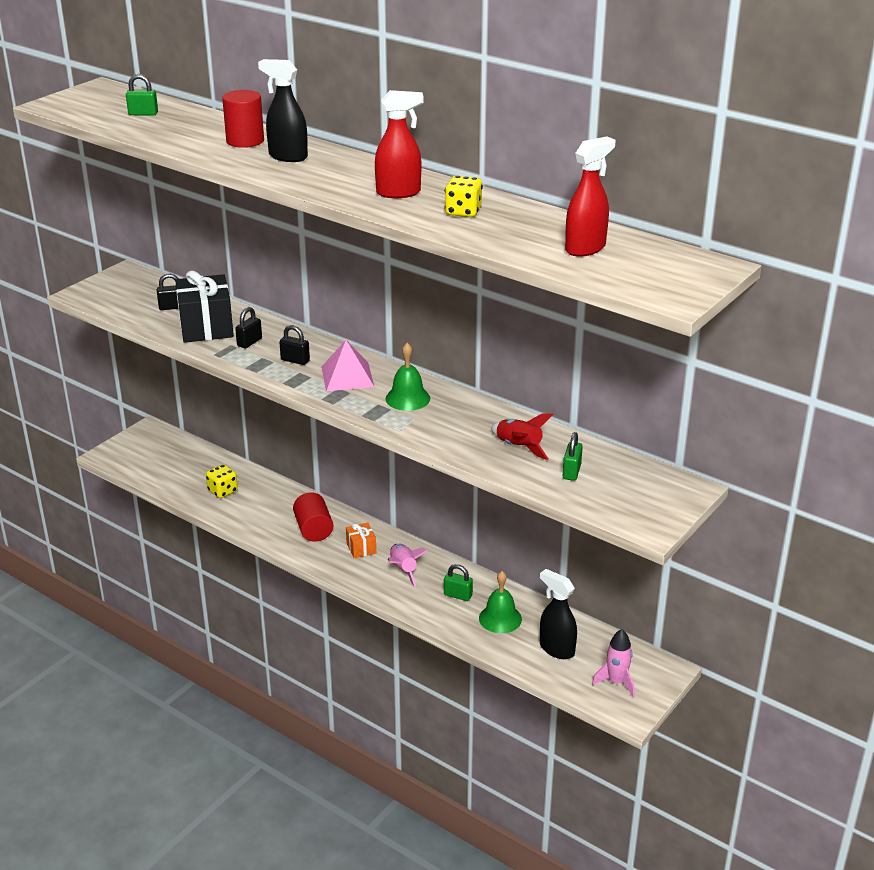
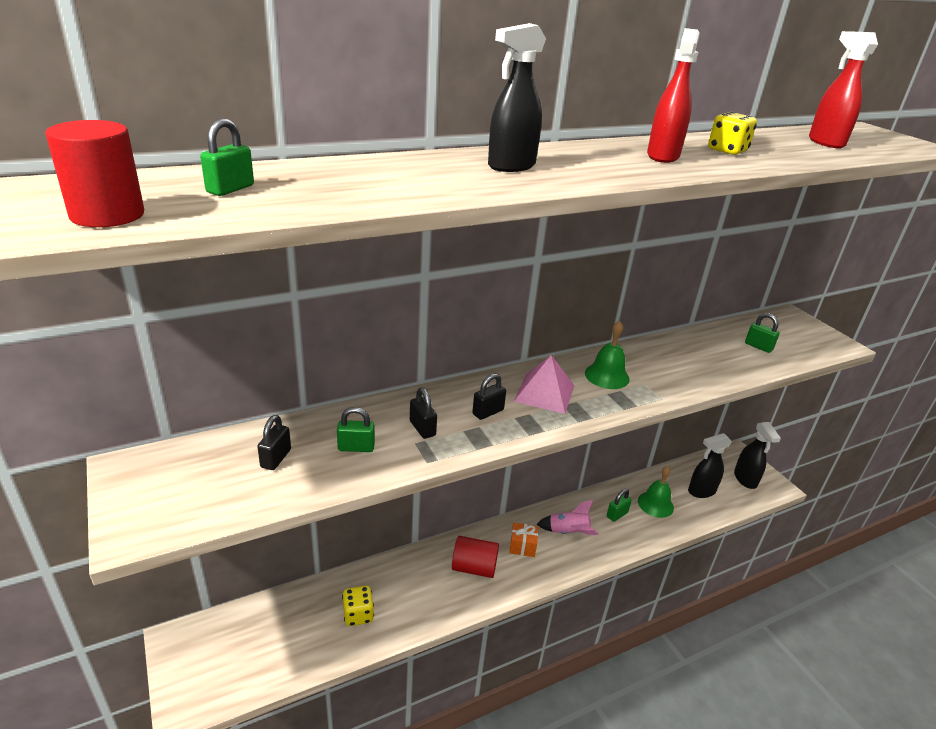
camera: 65 degrees left, 0 degrees up
black gift [175,270,234,343] -> green padlock [337,407,375,452]
red cylinder [222,90,264,148] -> red cylinder moved to [45,120,144,227]
red rocket [491,413,553,460] -> none
pink rocket [592,629,635,697] -> black spray bottle [734,422,781,489]

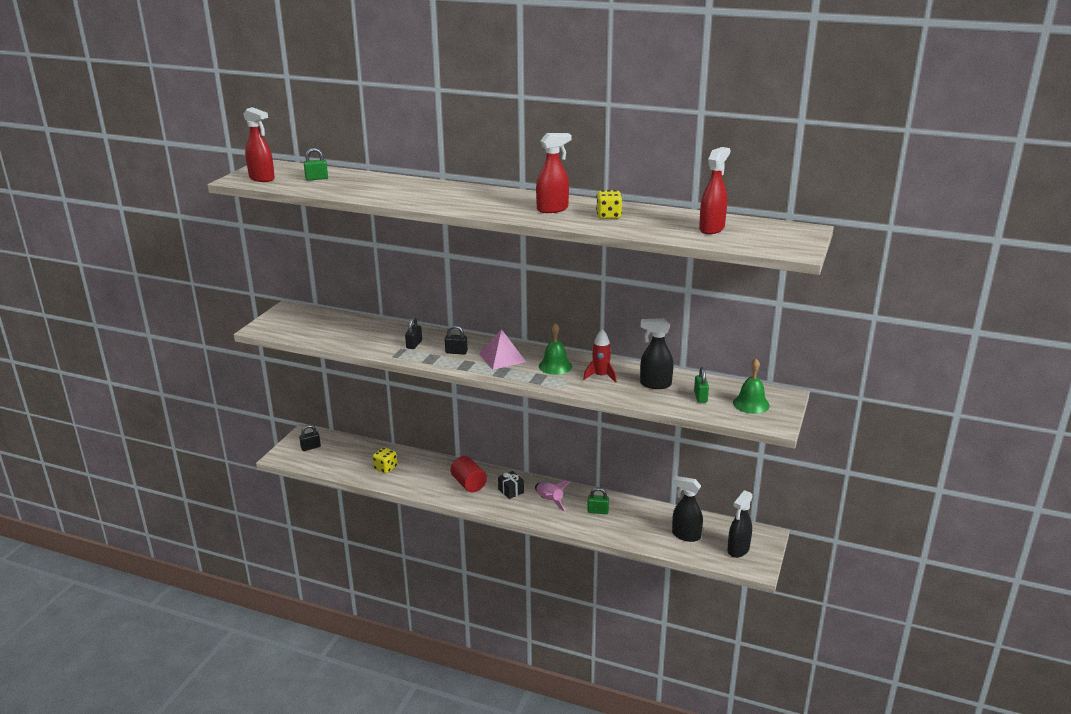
camera: 50 degrees right, 5 degrees down
red cylinder [45,120,144,227] -> red spray bottle [243,107,275,182]
black padlock [257,415,291,470] -> black padlock moved to [299,425,321,451]
green padlock [337,407,375,452] -> none
black spray bottle [488,23,546,172] -> black spray bottle moved to [640,318,674,389]
orange gift [509,523,538,557] -> black gift [498,471,524,499]
green bell [638,466,674,518] -> green bell moved to [733,359,770,414]
none -> red rocket [583,329,617,383]

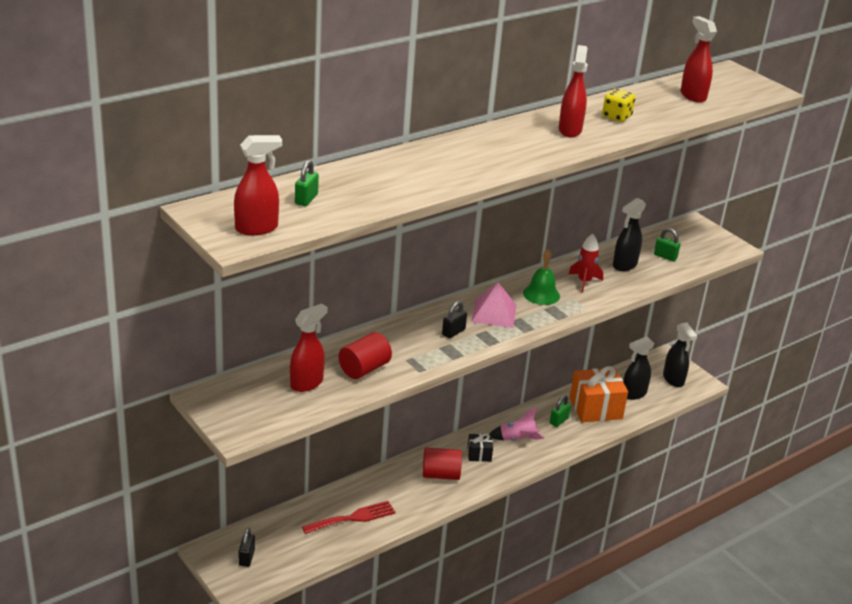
camera: 60 degrees left, 5 degrees up
yellow dice [372,447,397,474] -> red fork [302,501,396,534]
black padlock [405,317,422,349] -> none
green bell [733,359,770,414] -> none
none -> red spray bottle [290,304,328,392]
none -> red cylinder [338,332,392,379]
none -> orange gift [570,366,628,422]

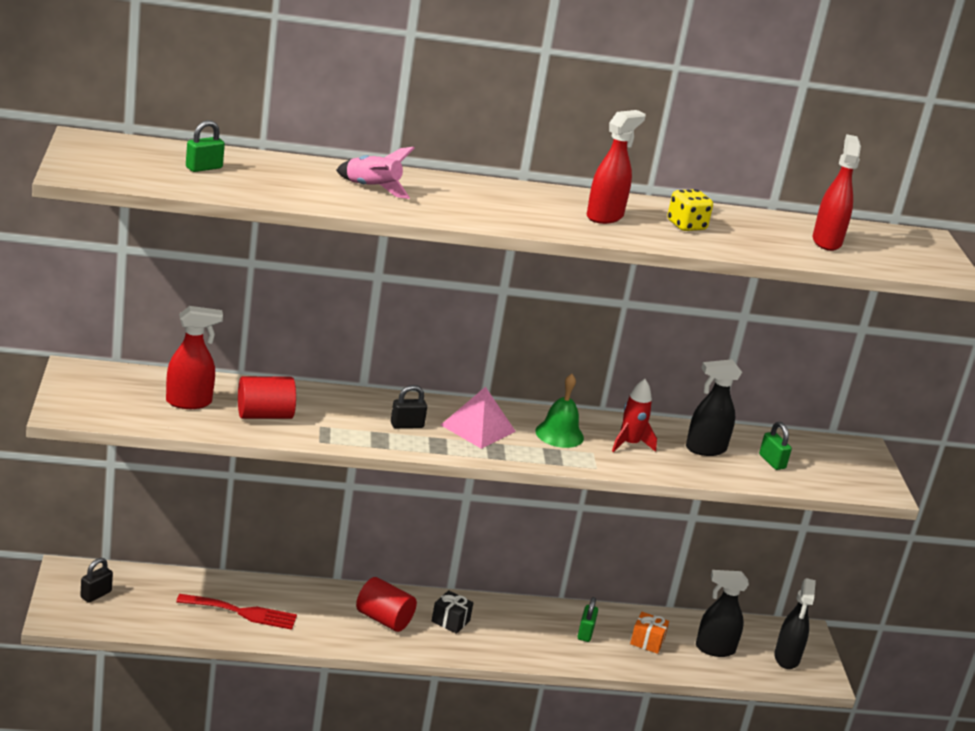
camera: 30 degrees right, 5 degrees down
red spray bottle [234,135,282,235] -> none
pink rocket [489,407,545,441] -> pink rocket moved to [336,147,415,199]
green padlock [550,395,571,427] -> green padlock turned 60 degrees counterclockwise [578,597,598,642]
orange gift [570,366,628,422] -> orange gift [630,612,669,654], size x0.49

